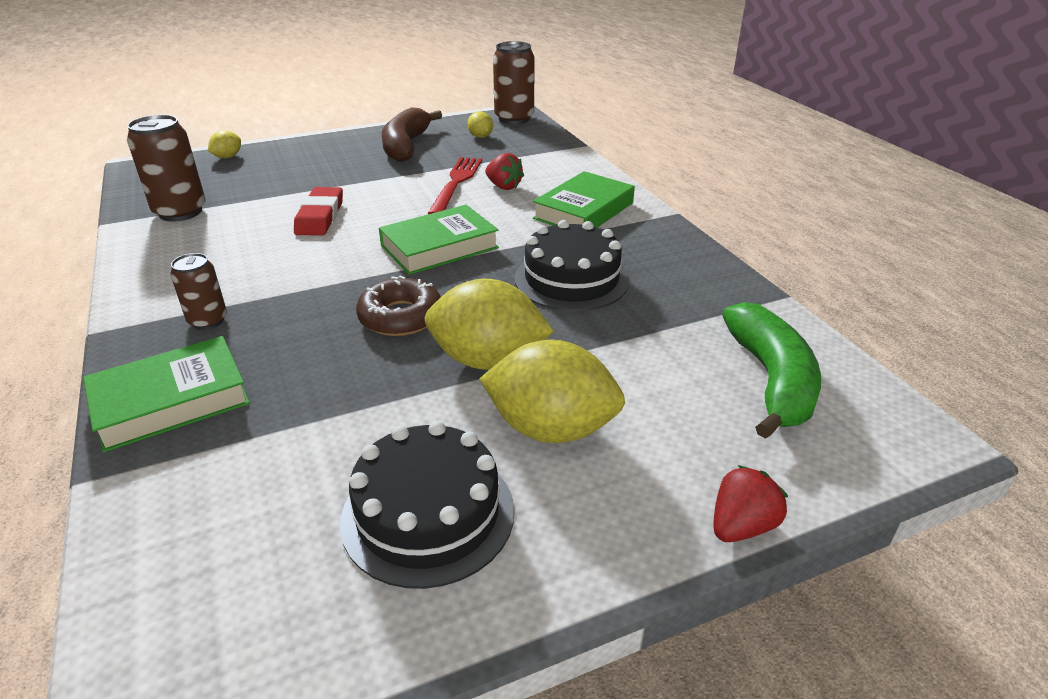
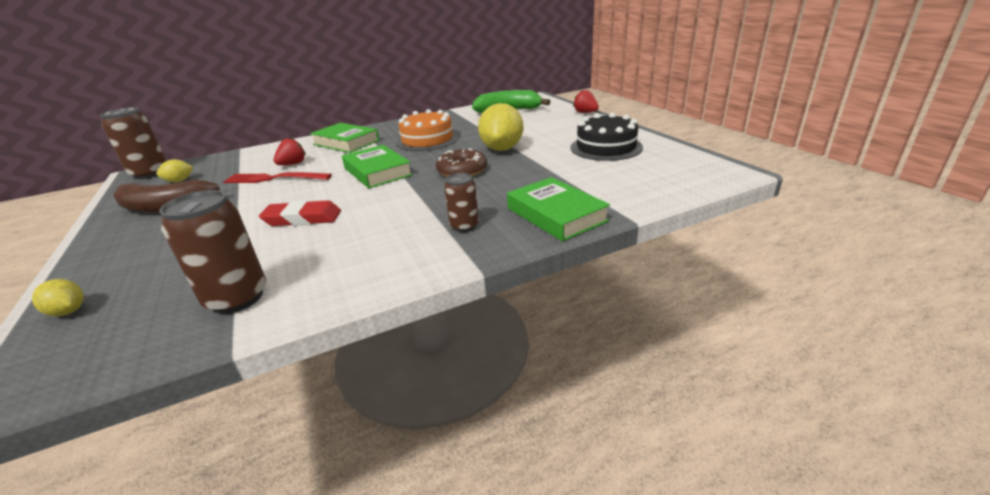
camera: 90 degrees left, 5 degrees down
yellow lemon [480,340,625,443] -> none
black cake [515,220,629,311] -> orange cake [396,109,459,151]

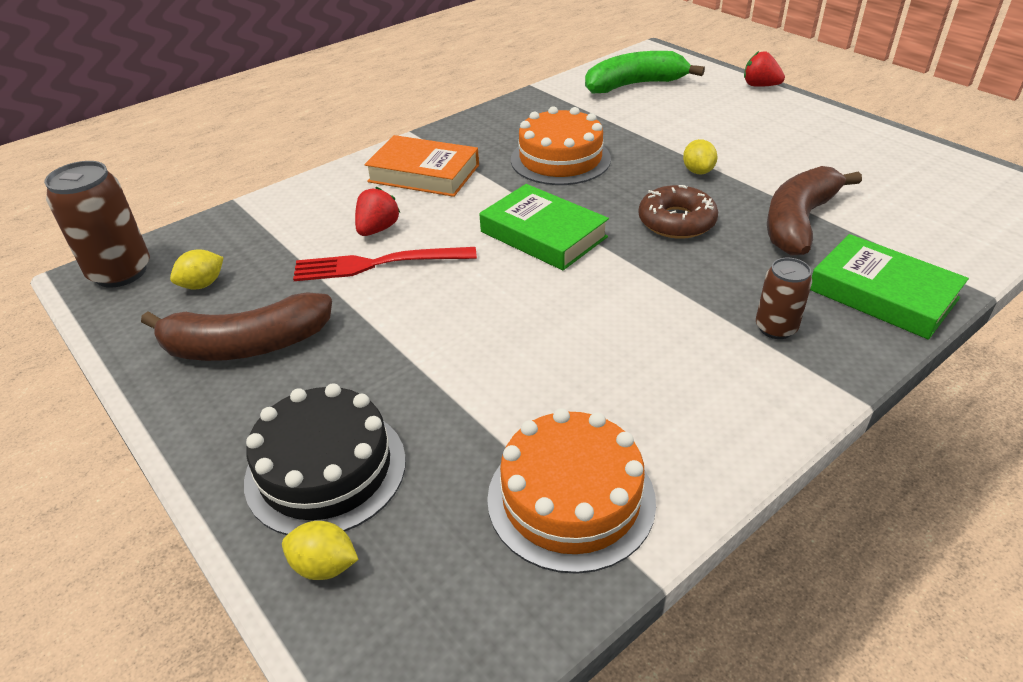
camera: 15 degrees left, 10 degrees up
brown can [159,190,266,314] -> orange cake [487,408,656,574]
red eraser [259,200,341,226] -> none
green book [310,123,380,153] -> orange book [364,135,479,197]
yellow lemon [478,103,523,151] -> yellow lemon [683,139,718,174], size x0.48
black cake [570,113,643,161] -> black cake moved to [244,383,406,535]
none -> brown banana [767,166,862,256]

